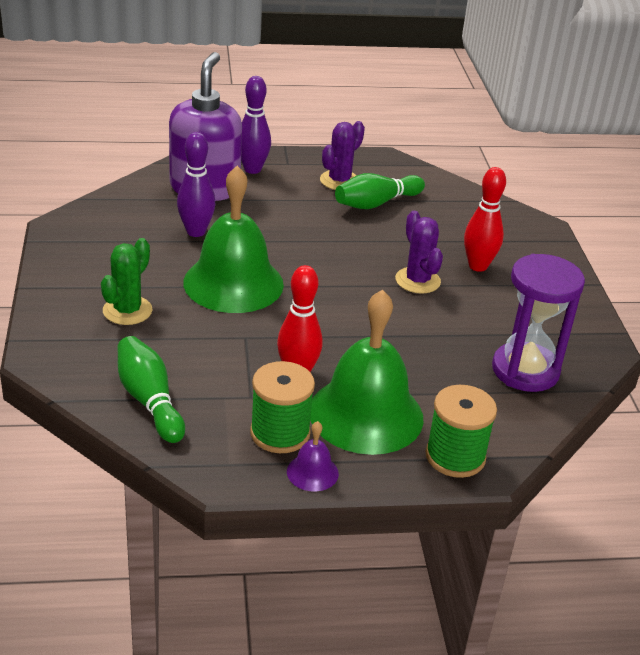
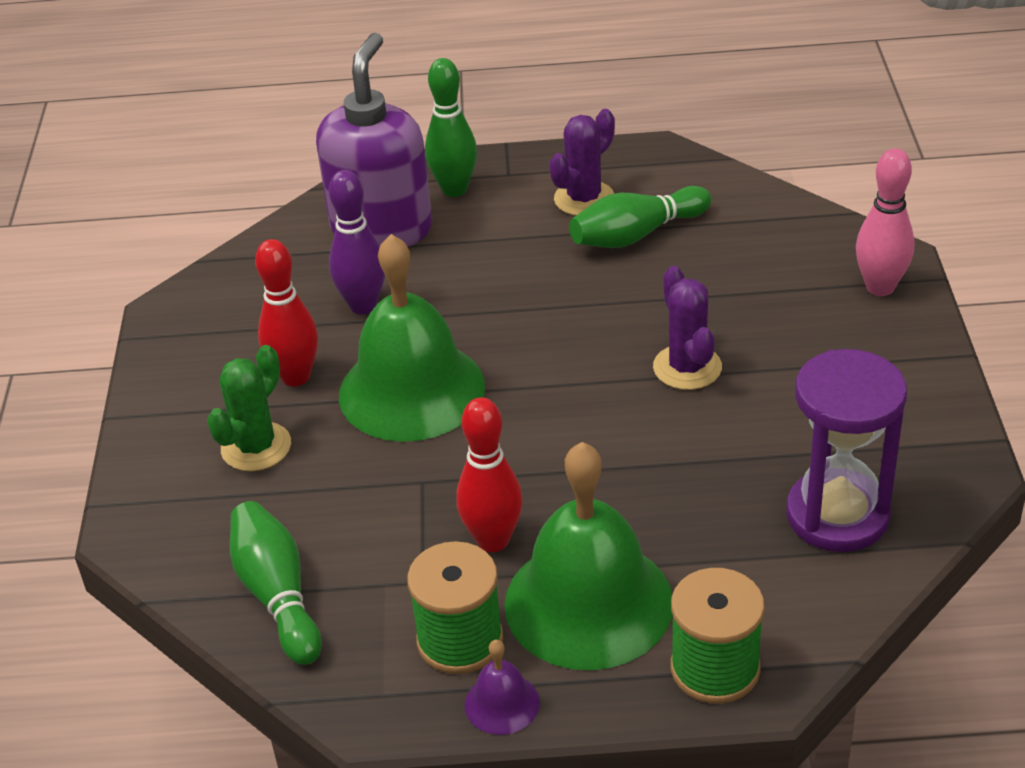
camera: 10 degrees right, 5 degrees up
purple bowling pin [241,76,271,174] -> green bowling pin [425,58,477,197]
red bowling pin [464,167,506,272] -> red bowling pin moved to [255,239,318,386]
none -> pink bowling pin [856,148,914,296]

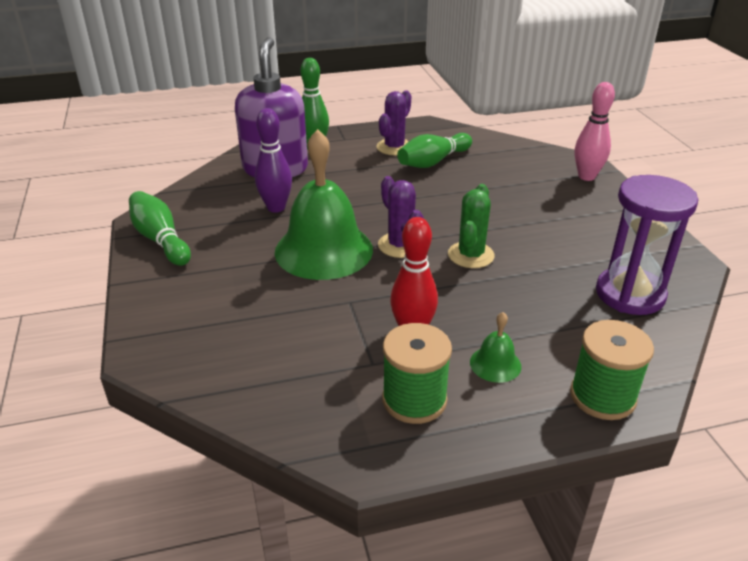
camera: 15 degrees left, 5 degrees down
green cactus [207,345,291,471] -> green cactus moved to [448,184,495,268]
green bowling pin [230,501,322,665] -> green bowling pin moved to [129,191,191,266]
red bowling pin [255,239,318,386] -> none
purple bell [465,640,540,735] -> none
green bell [504,442,673,670] -> green bell [470,312,521,383], size x0.42
purple cactus [653,266,722,390] -> purple cactus moved to [378,176,424,258]

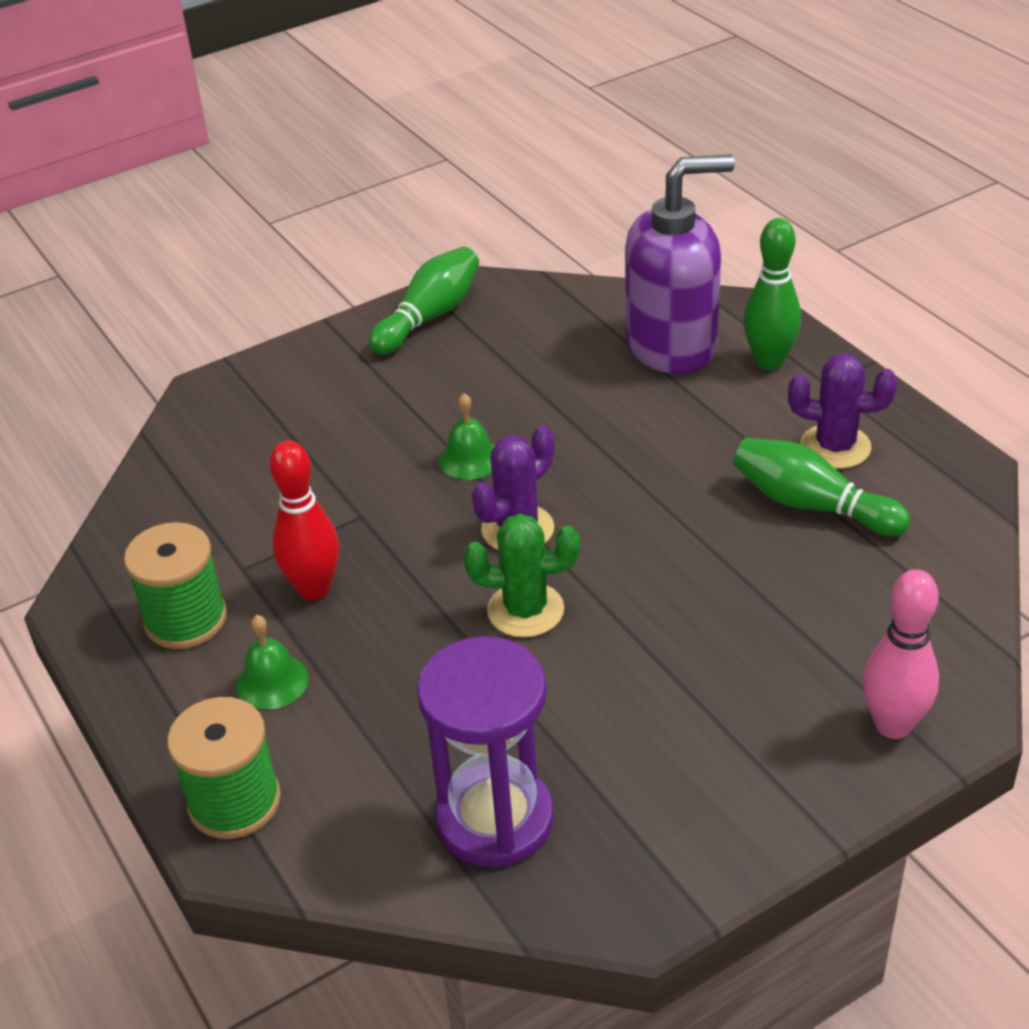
camera: 75 degrees right, 5 degrees up
purple bowling pin [255,108,292,213] -> none
green bell [275,129,373,280] -> green bell [439,393,495,480], size x0.42

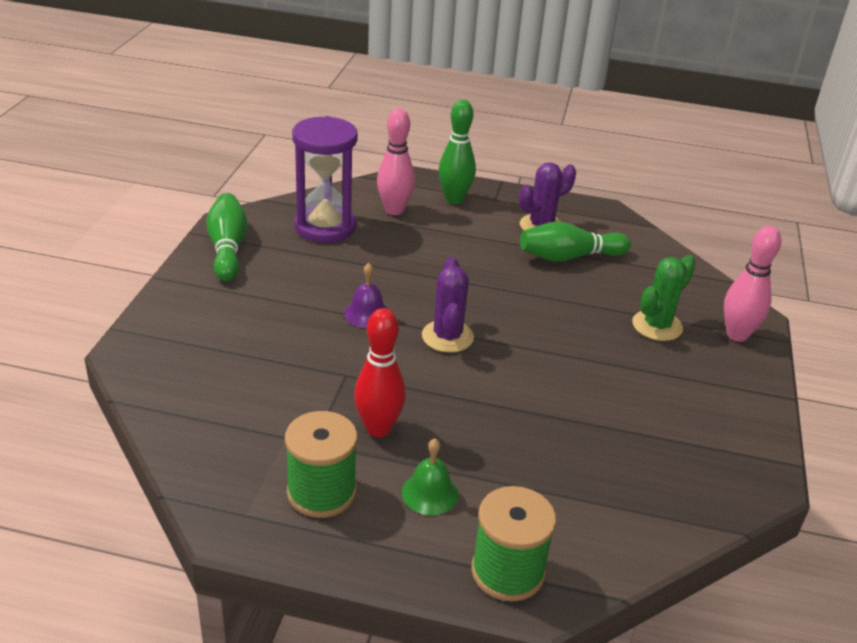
camera: 50 degrees left, 5 degrees down
purple hourglass [417,636,554,867] -> purple hourglass moved to [292,116,358,243]
green bell [439,393,495,480] -> purple bell [344,263,388,328]
green cactus [464,514,580,638] -> green cactus moved to [632,255,696,341]
purple soap dispenser [625,155,735,374] -> pink bowling pin [377,109,415,215]

